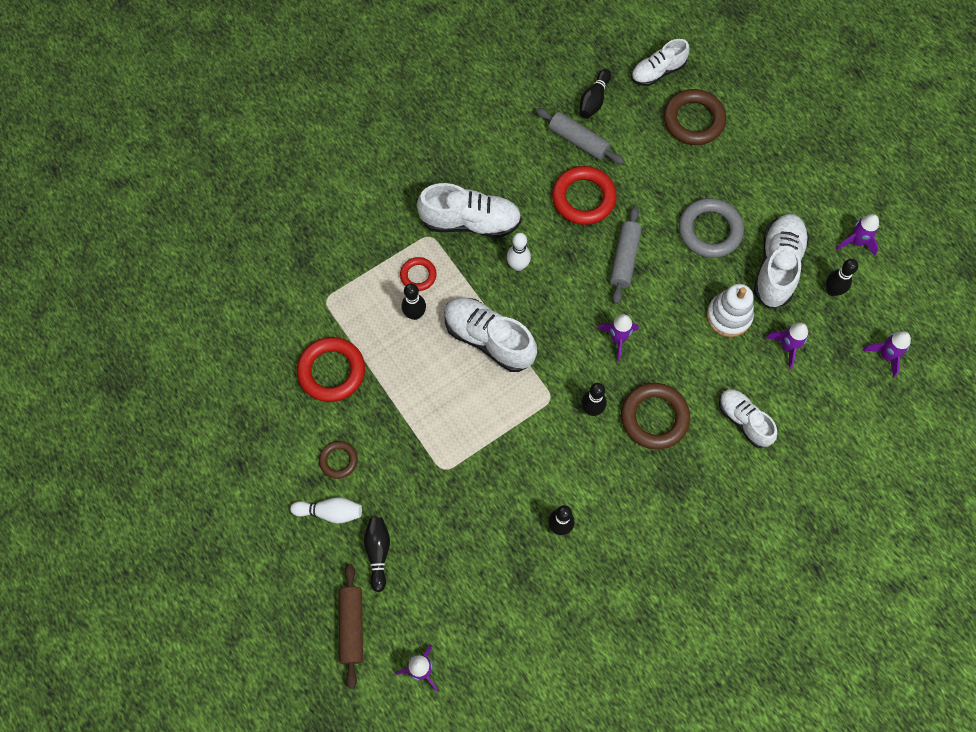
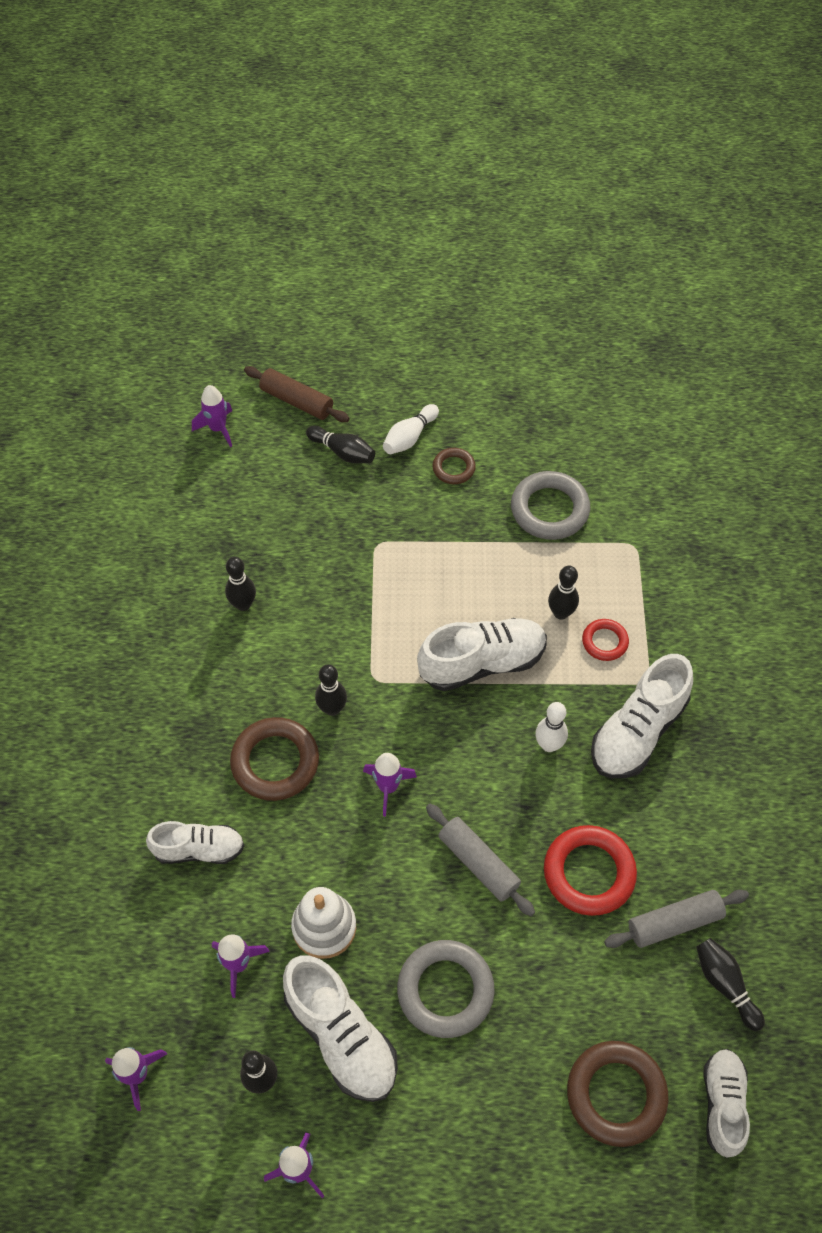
camera: 125 degrees right, 10 degrees down
red ring [297,337,365,402] -> grey ring [511,471,590,540]

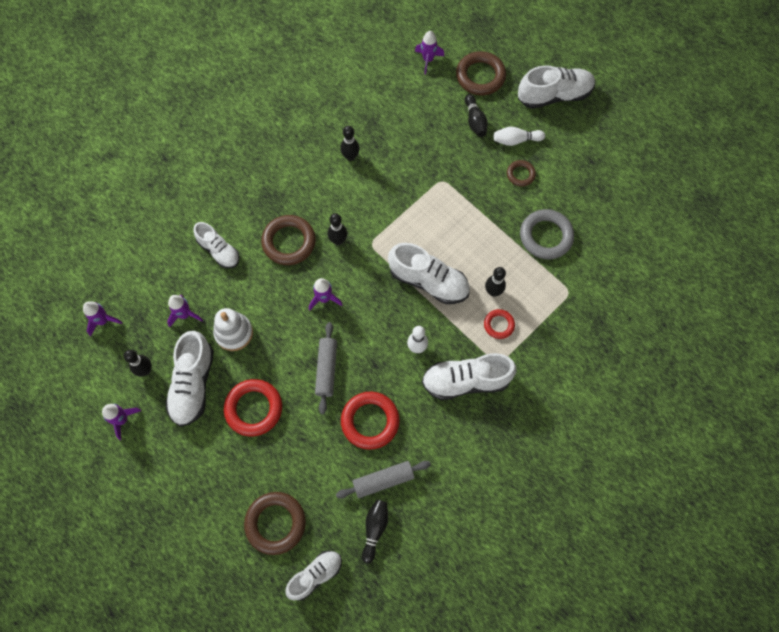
camera: 45 degrees right, 10 degrees up
brown rolling pin [244,366,350,422] -> brown ring [456,51,506,95]
grey ring [397,940,495,1038] -> red ring [224,379,282,437]
grey rolling pin [604,890,749,948] -> grey rolling pin turned 45 degrees counterclockwise [336,461,431,499]
none -> white shoe [518,65,595,109]

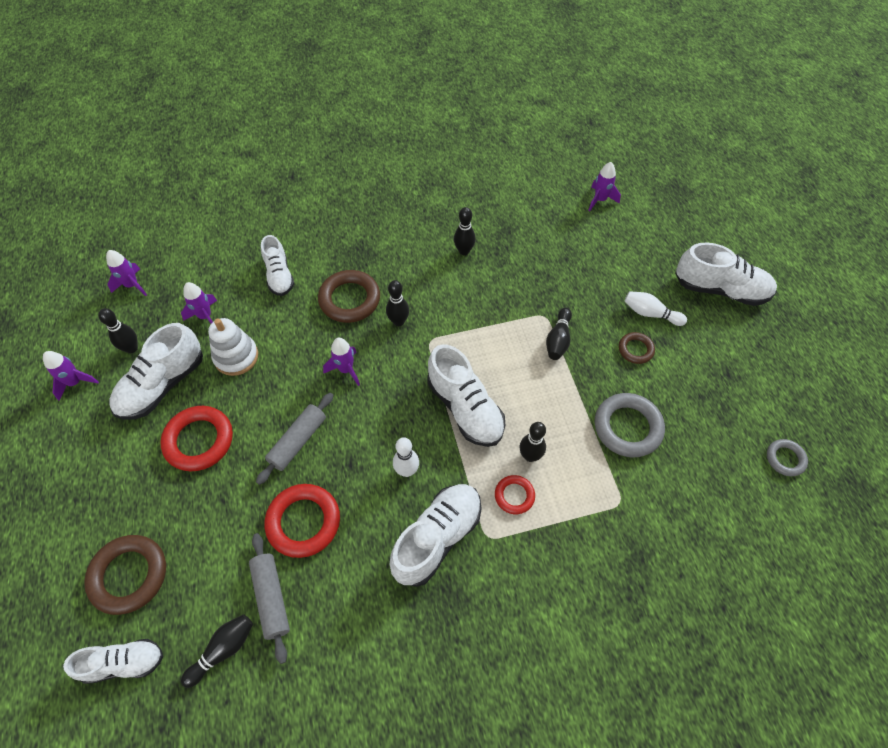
camera: 30 degrees right, 10 degrees down
grey rolling pin [336,461,431,499] -> grey rolling pin turned 60 degrees clockwise [249,533,290,664]
white shoe [422,353,516,400] -> white shoe turned 105 degrees clockwise [390,484,482,587]
brown ring [456,51,506,95] -> none
black bowling pin [465,94,488,137] -> black bowling pin moved to [546,308,572,360]
none -> grey ring [767,439,808,476]

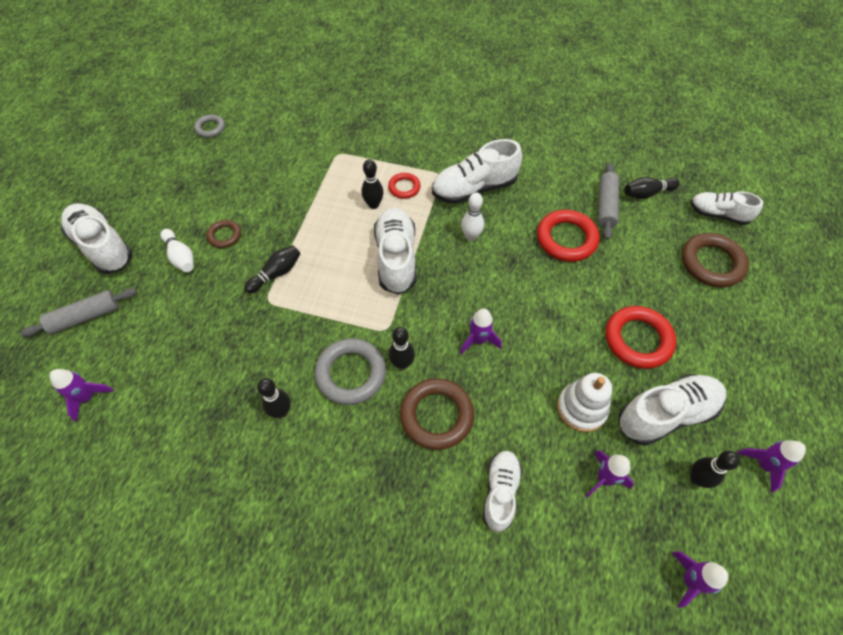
camera: 150 degrees left, 0 degrees up
grey rolling pin [256,393,333,485] -> grey rolling pin moved to [21,289,137,337]
grey ring [595,393,665,458] -> grey ring moved to [315,338,386,405]

